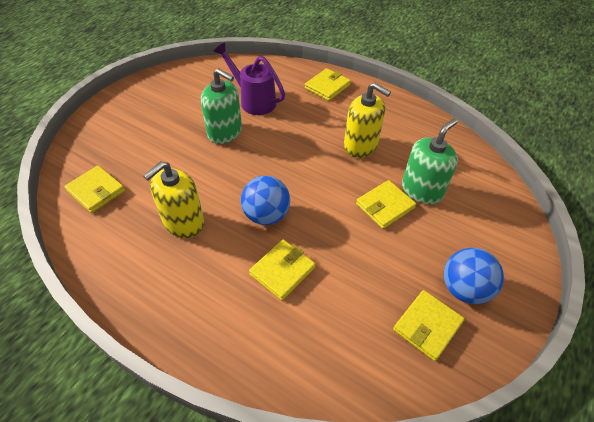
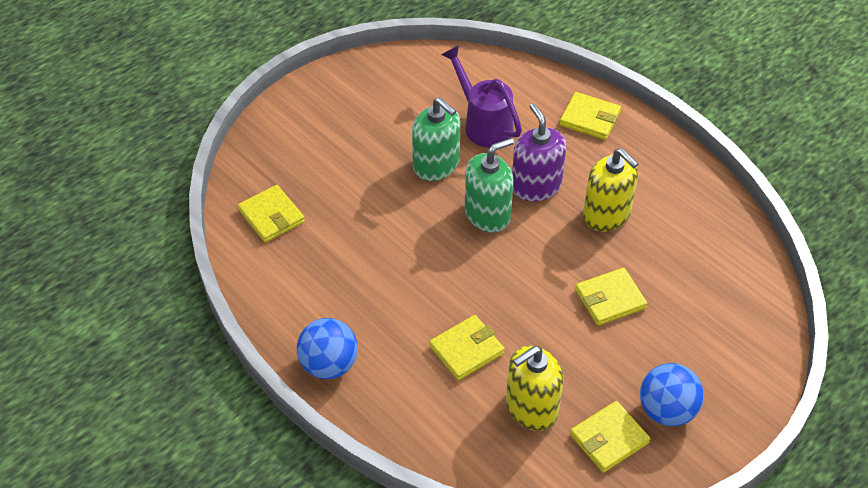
camera: 15 degrees right, 0 degrees up
yellow soap dispenser [143,161,205,238] -> yellow soap dispenser moved to [506,346,563,431]
blue ball [241,176,290,225] -> blue ball moved to [297,318,358,379]
yellow wallet [305,68,351,101] -> yellow wallet turned 60 degrees clockwise [560,92,621,140]
green soap dispenser [402,118,458,204] -> green soap dispenser moved to [465,138,514,233]
none -> purple soap dispenser [512,103,566,202]

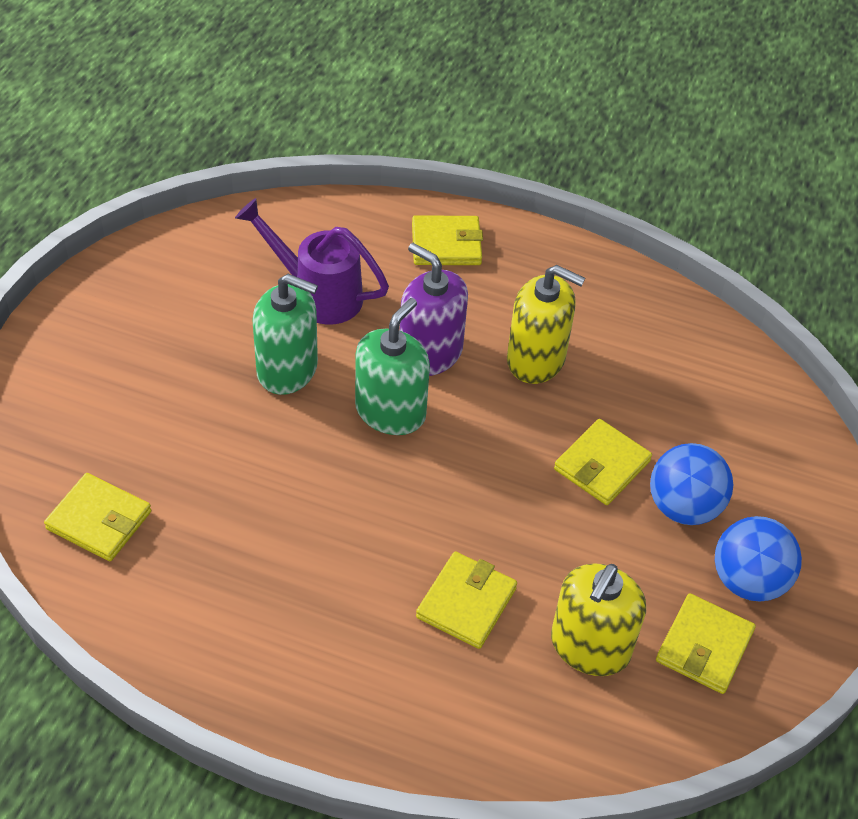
camera: 30 degrees left, 0 degrees up
blue ball [297,318,358,379] -> blue ball moved to [650,443,733,525]

